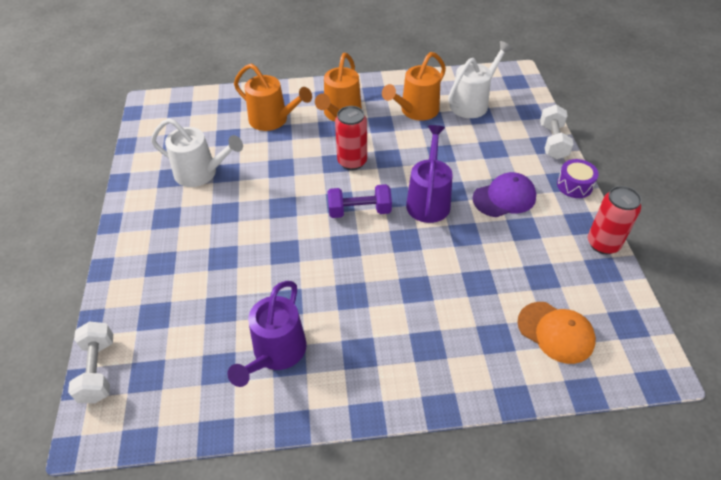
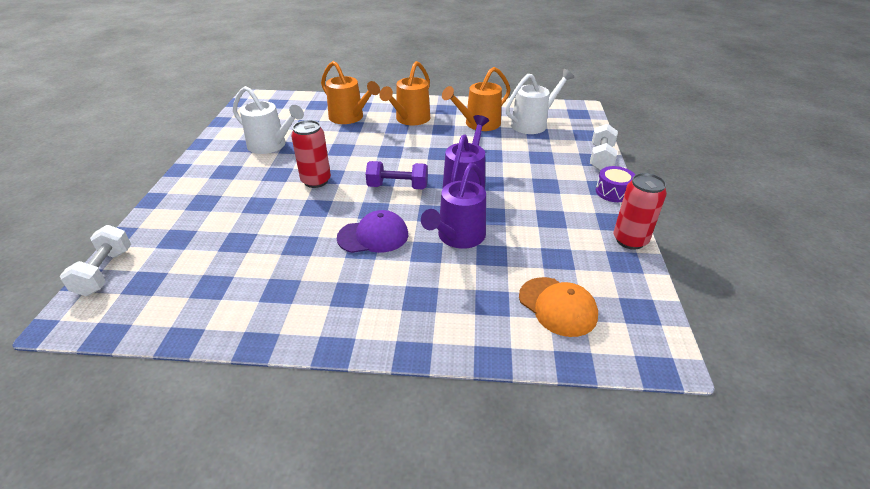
camera: 10 degrees right, 10 degrees down
purple watering can [227,281,307,387] -> purple watering can moved to [421,163,486,249]
red can [335,106,367,170] -> red can moved to [291,120,331,188]
purple cap [473,172,536,217] -> purple cap moved to [337,210,408,253]

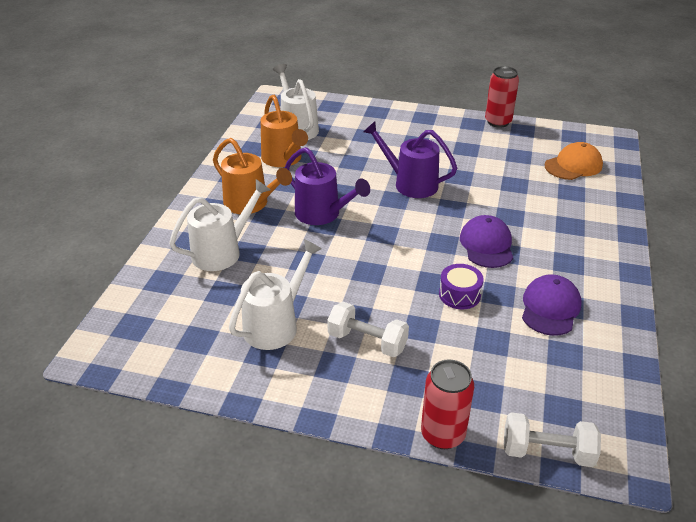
camera: 80 degrees left, 0 degrees up
red can [291,120,331,188] -> red can moved to [421,359,474,449]
orange watering can [321,61,380,124] -> white watering can [169,179,270,271]
purple dumbbell [366,161,428,189] -> none
purple watering can [421,163,486,249] -> purple watering can moved to [285,147,370,225]
white dumbbell [590,124,618,171] -> white dumbbell moved to [327,302,409,357]
purple drum [596,166,635,202] -> purple drum moved to [439,264,484,310]
none -> purple cap [522,274,581,336]

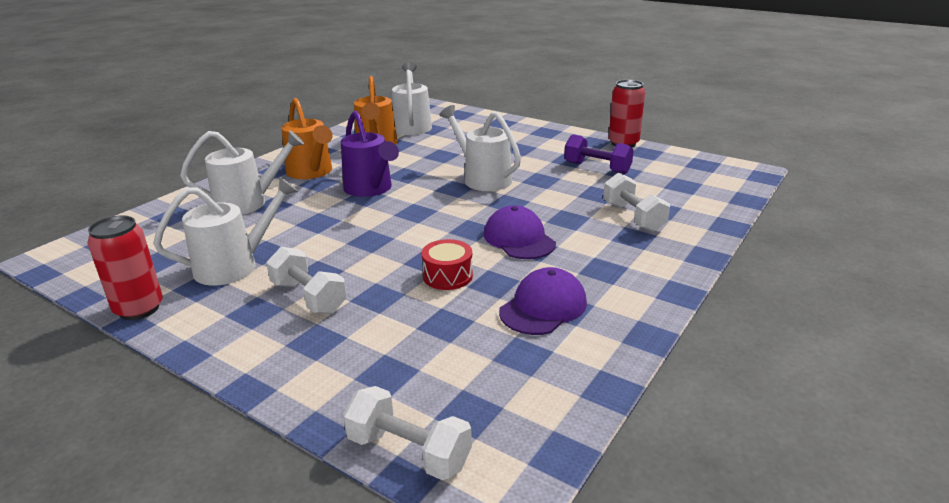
camera: 20 degrees right, 10 degrees down
purple watering can [363,121,457,198] -> white watering can [439,105,521,191]
red can [421,359,474,449] -> red can moved to [88,215,163,320]
purple drum [439,264,484,310] -> red drum [421,239,473,290]
purple cap [460,215,513,268] -> purple cap turned 45 degrees counterclockwise [484,205,556,259]
orange cap [545,142,603,180] -> none
none -> purple dumbbell [564,134,634,174]
none -> white dumbbell [603,172,670,232]

